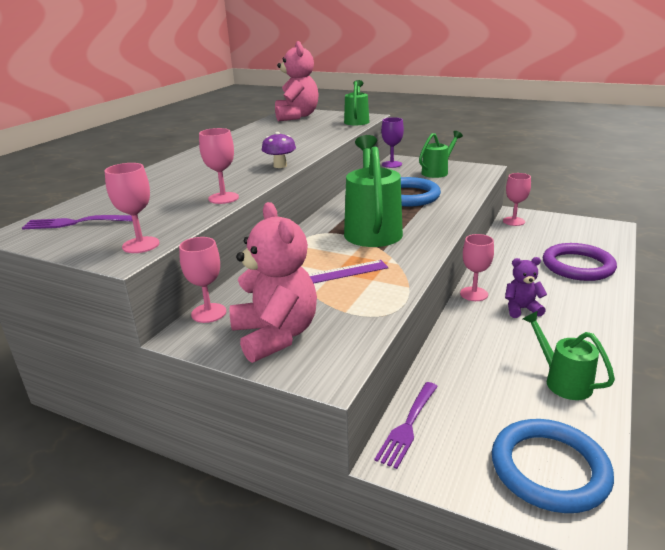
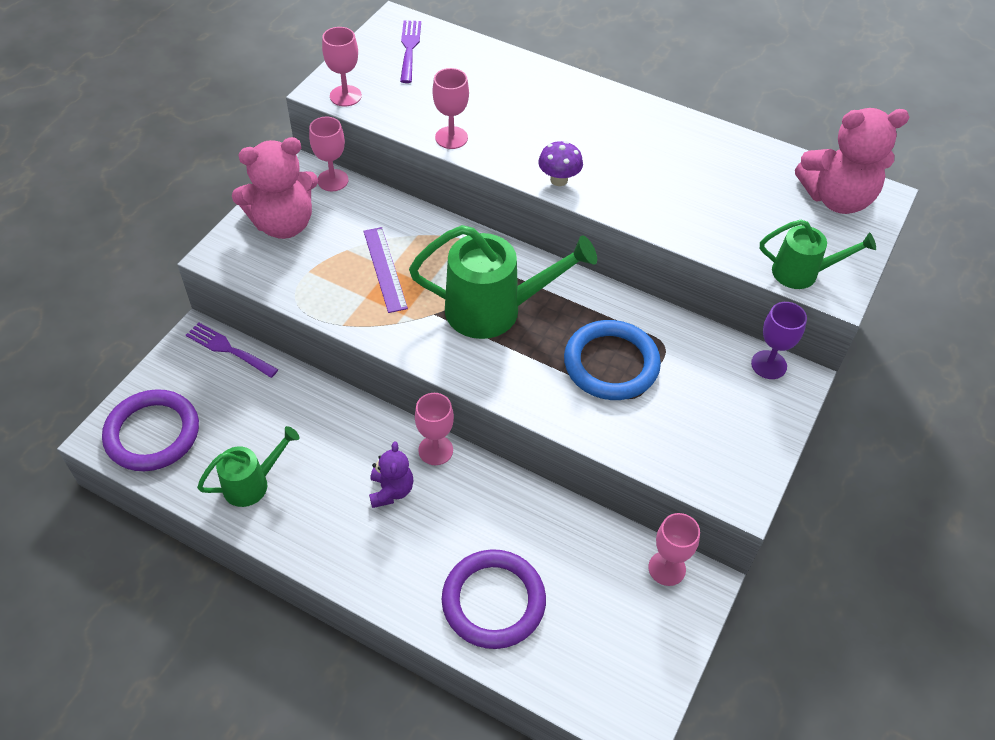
camera: 90 degrees right, 25 degrees up
green watering can [419,131,463,178] -> none
blue ring [492,419,614,513] -> purple ring [102,389,199,471]

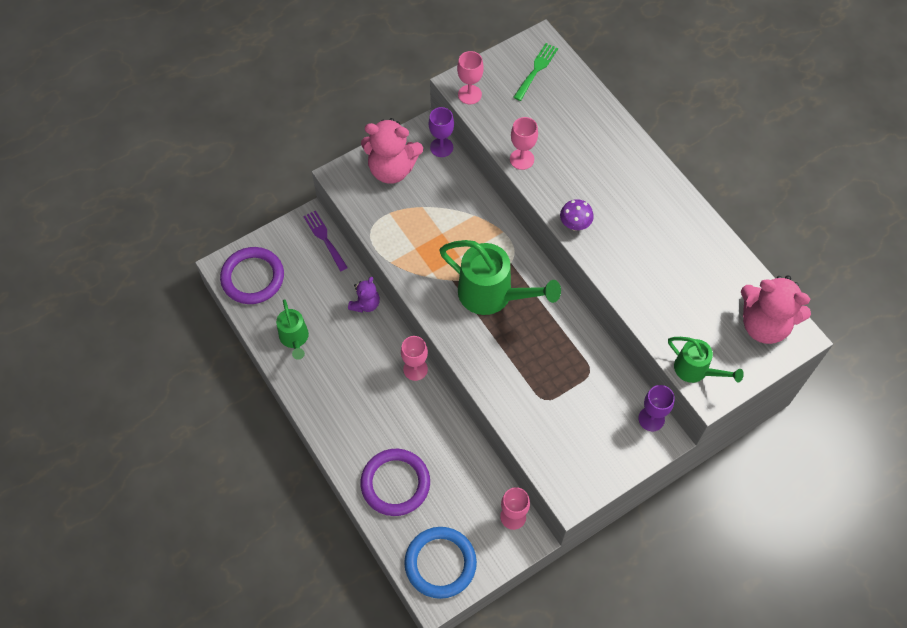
camera: 30 degrees right, 10 degrees up
green watering can [197,426,300,507] -> green watering can turned 75 degrees clockwise [276,299,309,360]
pink goblet [309,117,349,191] -> purple goblet [429,107,454,157]
purple ruler [364,227,408,313] -> none
purple teddy bear [369,441,414,508] -> purple teddy bear moved to [348,277,380,312]
purple fork [400,21,421,83] -> green fork [513,43,558,101]
blue ring [564,320,661,400] -> blue ring moved to [404,527,477,599]

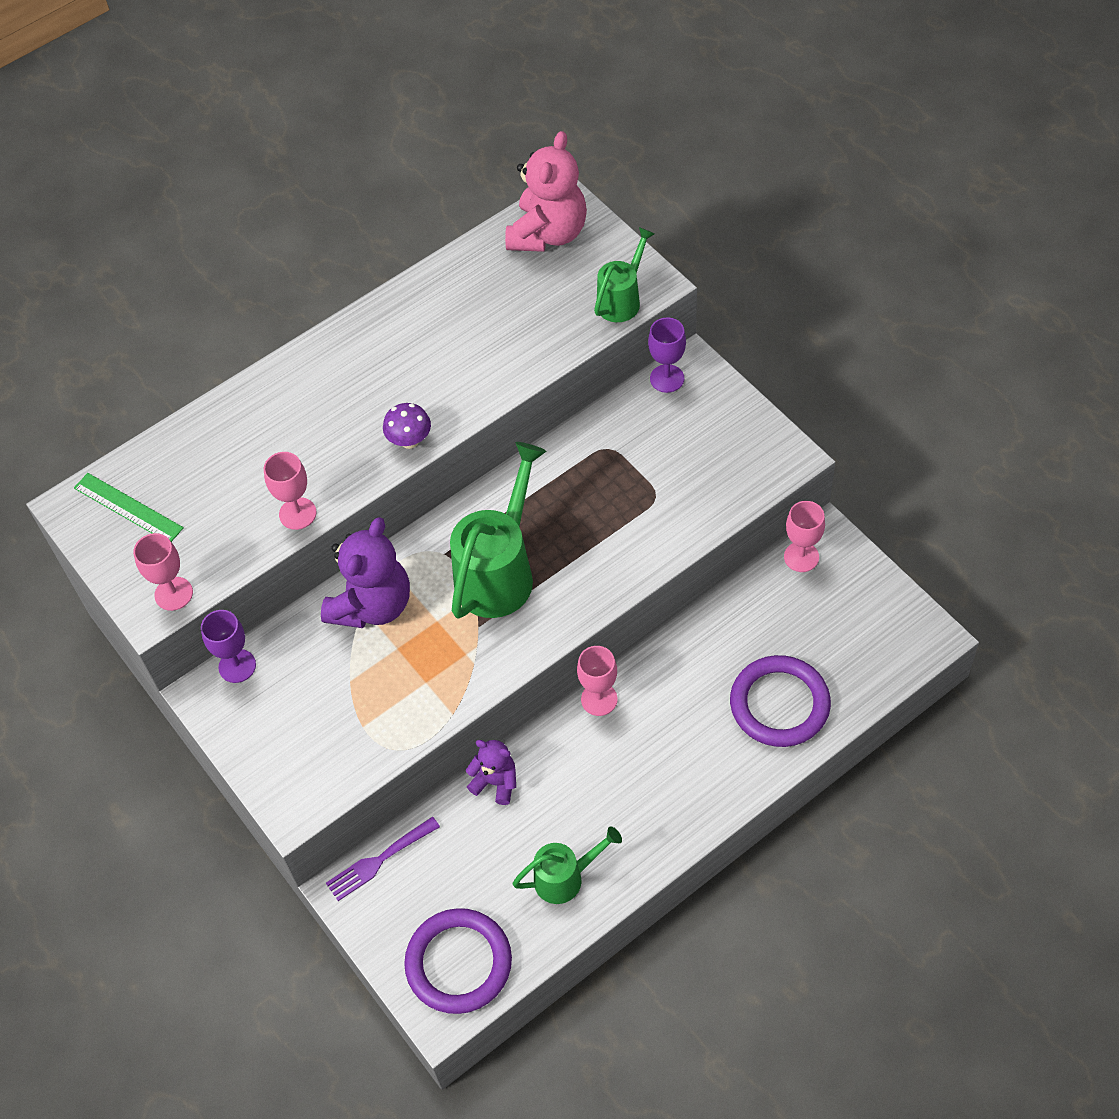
camera: 90 degrees left, 5 degrees down
pink teddy bear [361,118,423,184] -> none
blue ring [404,527,477,599] -> none
green fork [513,43,558,101] -> green ruler [74,473,184,542]
none -> purple teddy bear [321,517,410,628]

